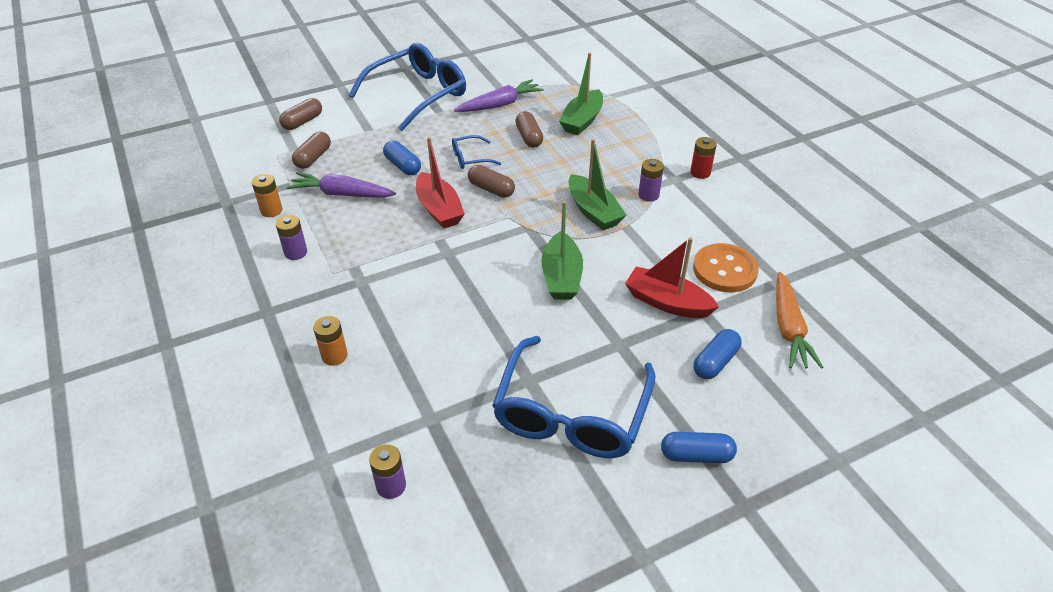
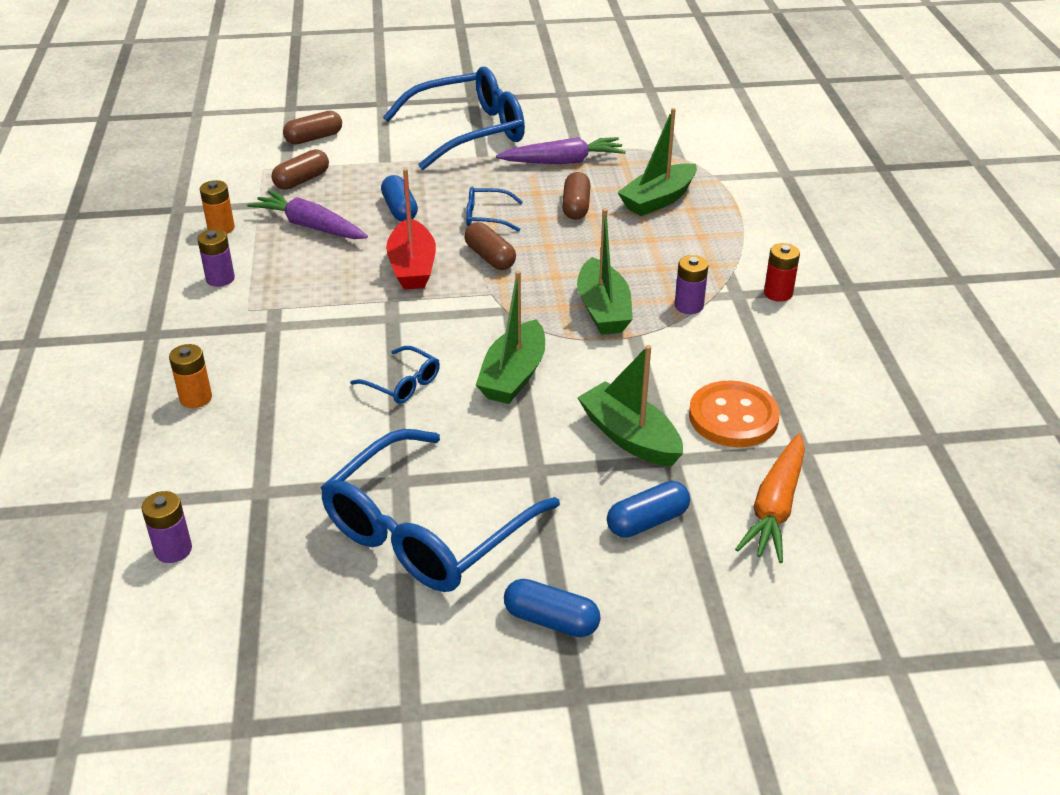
camera: 20 degrees right, 5 degrees down
red boat [625,237,719,318] -> green boat [577,345,683,467]
none -> blue glasses [350,346,440,404]

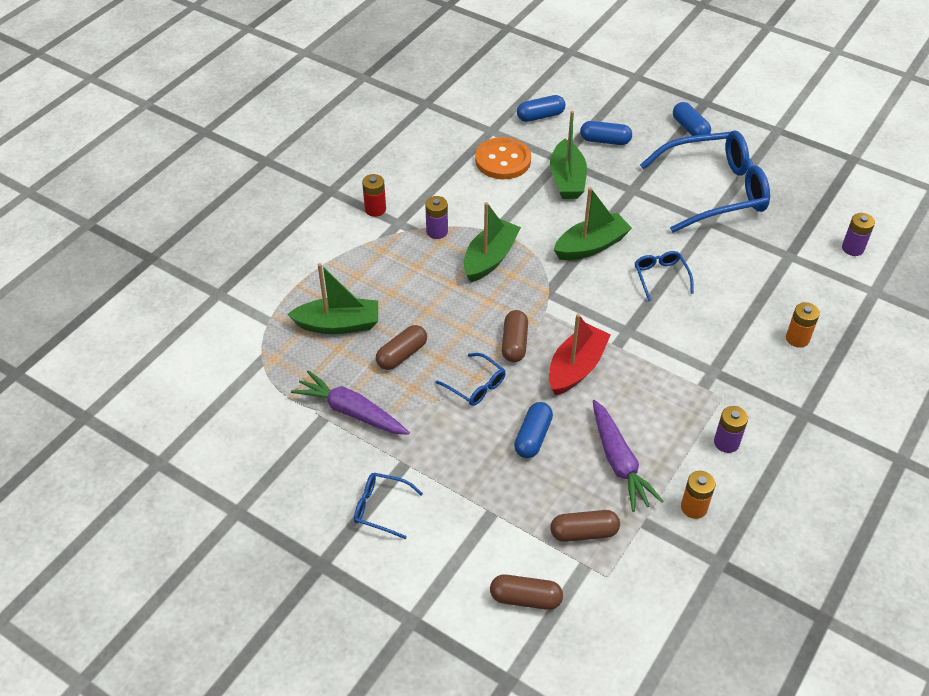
camera: 140 degrees left, 10 degrees up
blue glasses [383,67,525,170] -> blue glasses [354,473,423,539], size x0.44
orange carrot [735,433,805,563] -> blue capsule [517,95,565,122]

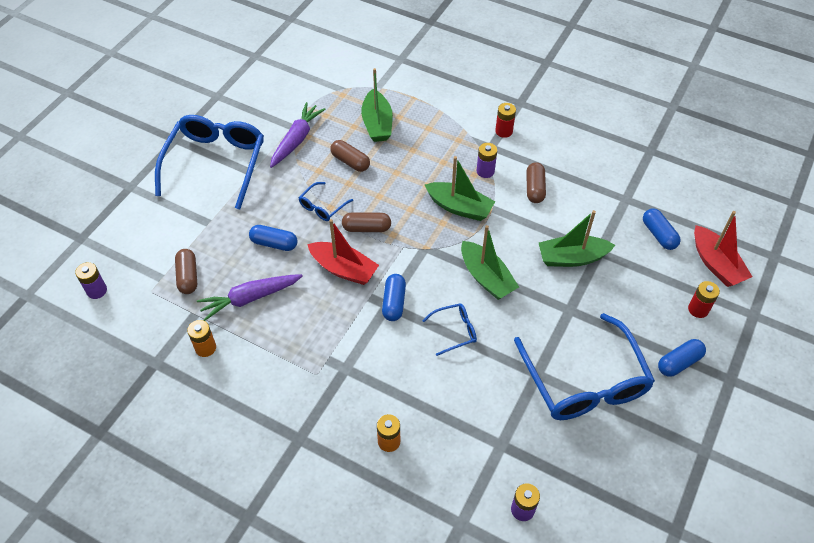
camera: 85 degrees right, 5 degrees up
blue glasses [354,473,423,539] -> blue glasses [155,115,264,209], size x2.29
orange button [475,137,531,179] -> none
brown capsule [490,574,563,610] -> brown capsule moved to [526,162,546,203]
blue capsule [580,121,632,145] -> blue capsule moved to [382,274,406,321]
purple battery [714,406,748,453] -> purple battery moved to [75,262,107,299]
none -> red battery [688,281,720,318]
none -> red boat [694,211,752,287]

